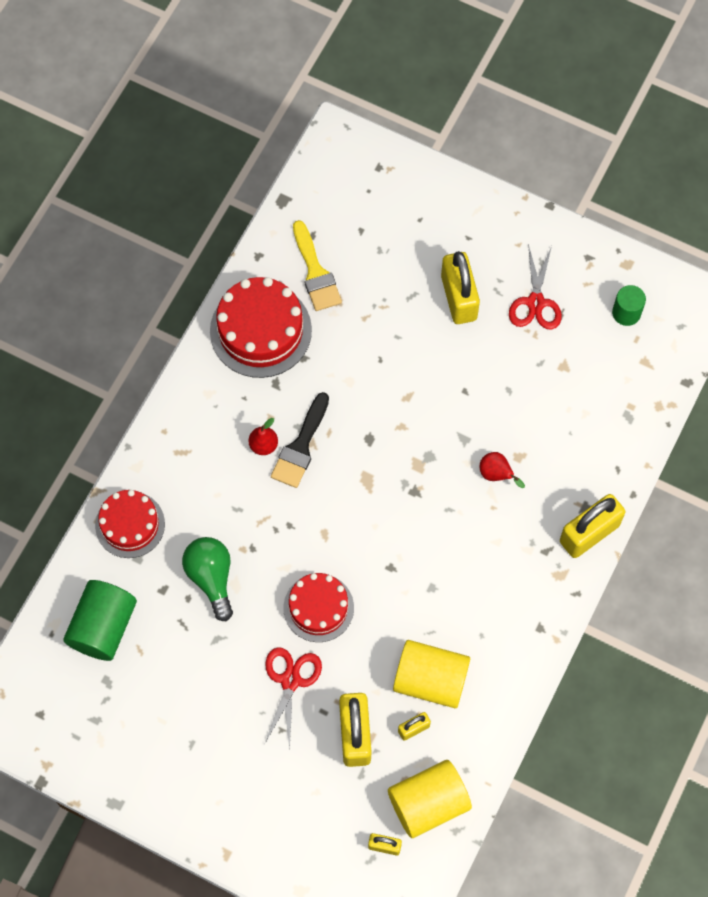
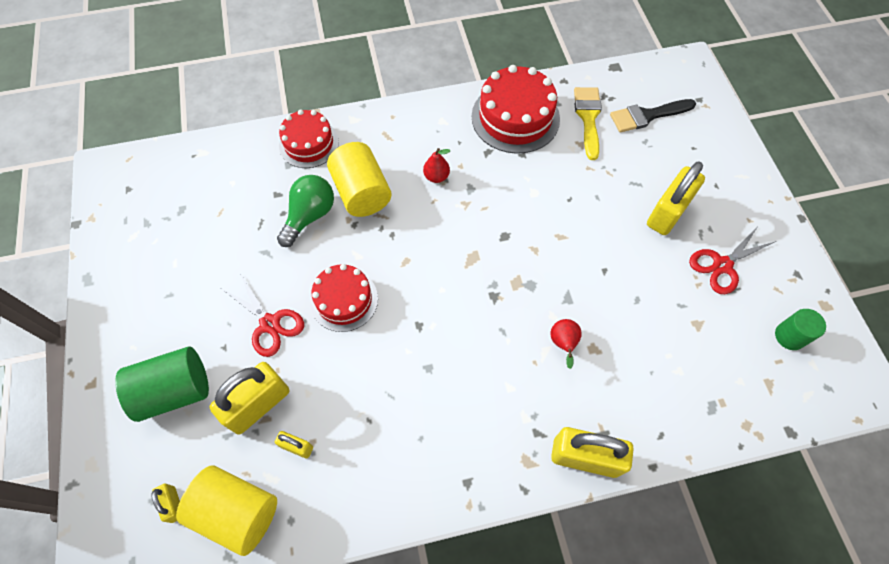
camera: 50 degrees right, 5 degrees down
green cylinder [63,580,137,661] -> green cylinder moved to [115,346,209,422]
red scissors [264,647,322,749] -> red scissors turned 75 degrees clockwise [221,275,304,357]
black brush [271,392,329,488] -> black brush moved to [610,99,696,133]
yellow brush [293,220,342,311] -> yellow brush turned 150 degrees clockwise [574,87,602,160]
yellow cylinder [393,640,470,708] -> yellow cylinder moved to [327,142,392,217]

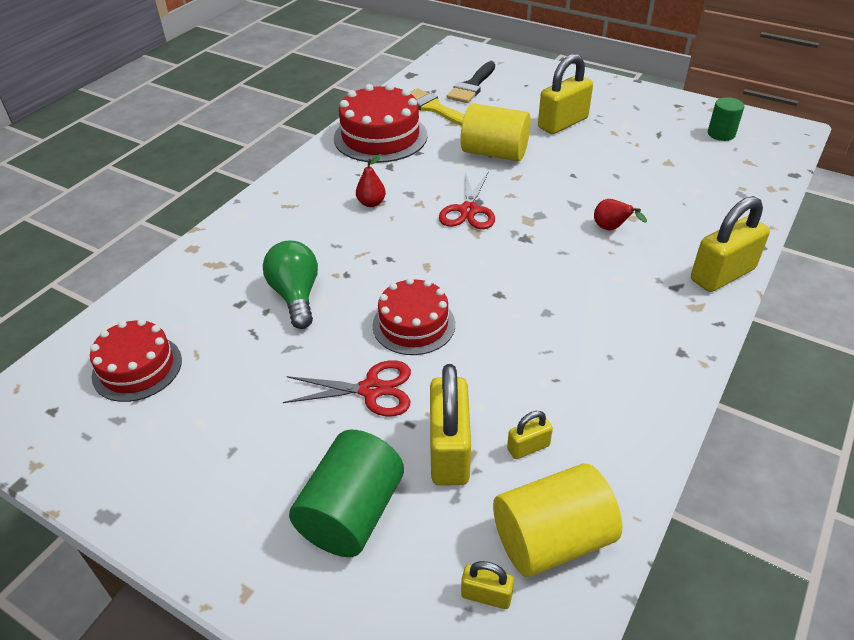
camera: 45 degrees left, 20 degrees down
red cake [279,109,339,168] -> red cake moved to [90,319,182,402]
yellow cylinder [327,142,392,217] -> yellow cylinder moved to [461,103,531,161]
yellow padlock [647,161,705,235] -> yellow padlock turned 60 degrees clockwise [538,54,593,134]
red scissors [689,228,776,294] -> red scissors moved to [439,172,495,229]

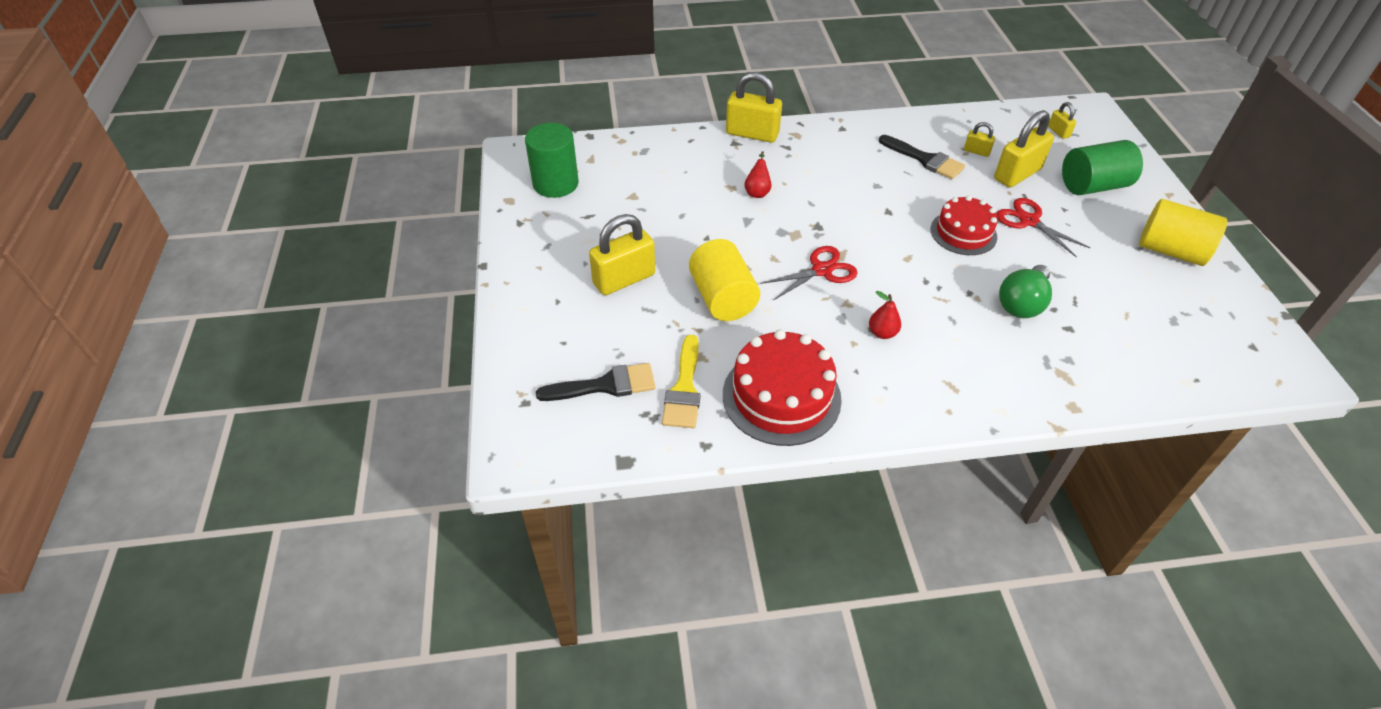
camera: 130 degrees left, 5 degrees up
red cake [90,319,182,402] -> none
yellow cylinder [493,463,622,577] -> yellow cylinder moved to [1139,199,1227,266]
yellow padlock [538,54,593,134] -> yellow padlock turned 45 degrees counterclockwise [589,214,655,295]
green cylinder [708,97,744,141] -> green cylinder [525,123,579,198], size x1.71
none -> black brush [879,135,965,179]

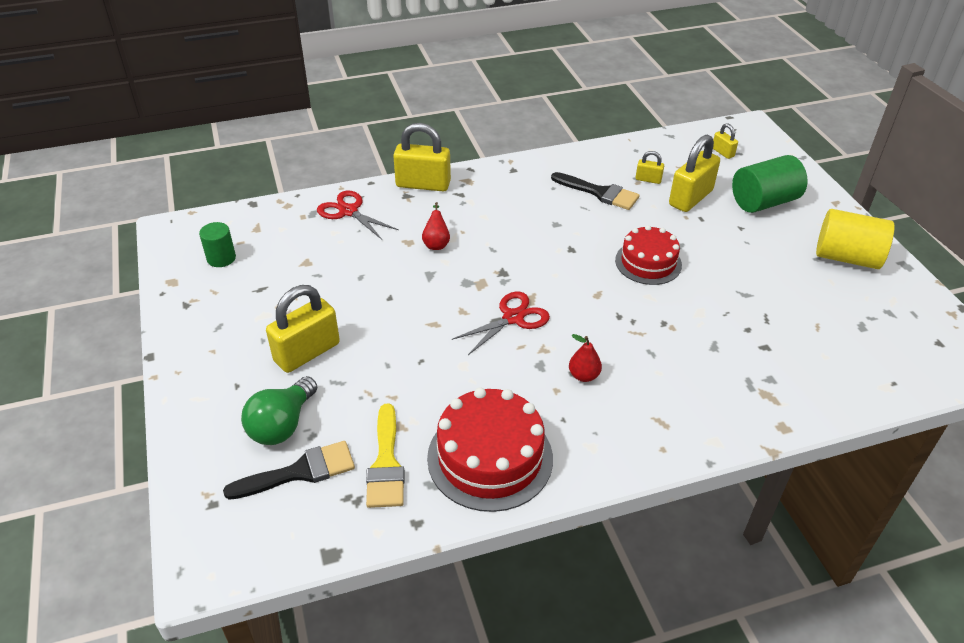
camera: 10 degrees left, 5 degrees down
green cylinder [525,123,579,198] -> green cylinder [199,222,236,267], size x0.58
yellow cylinder [689,239,760,321] -> none
red scissors [996,198,1090,258] -> red scissors moved to [317,191,399,240]
green light bulb [999,265,1052,318] -> green light bulb moved to [241,376,317,445]

